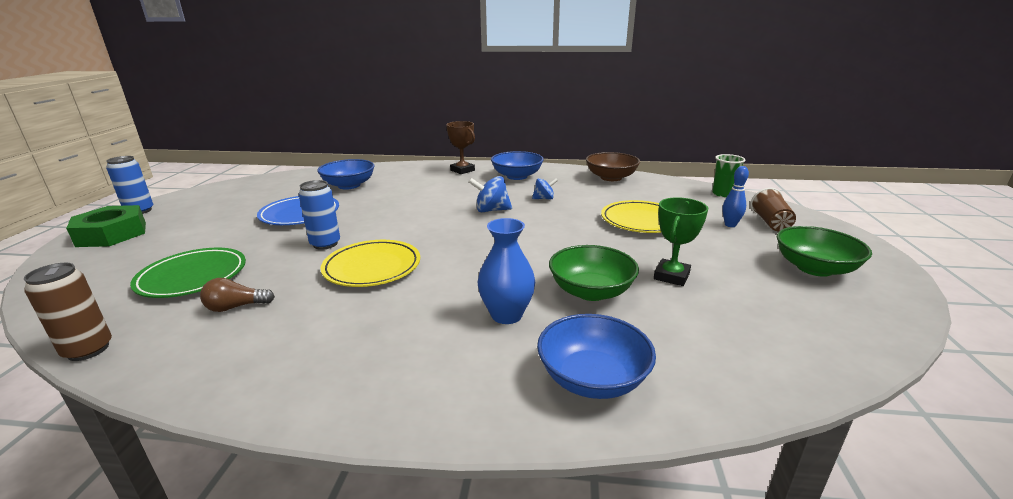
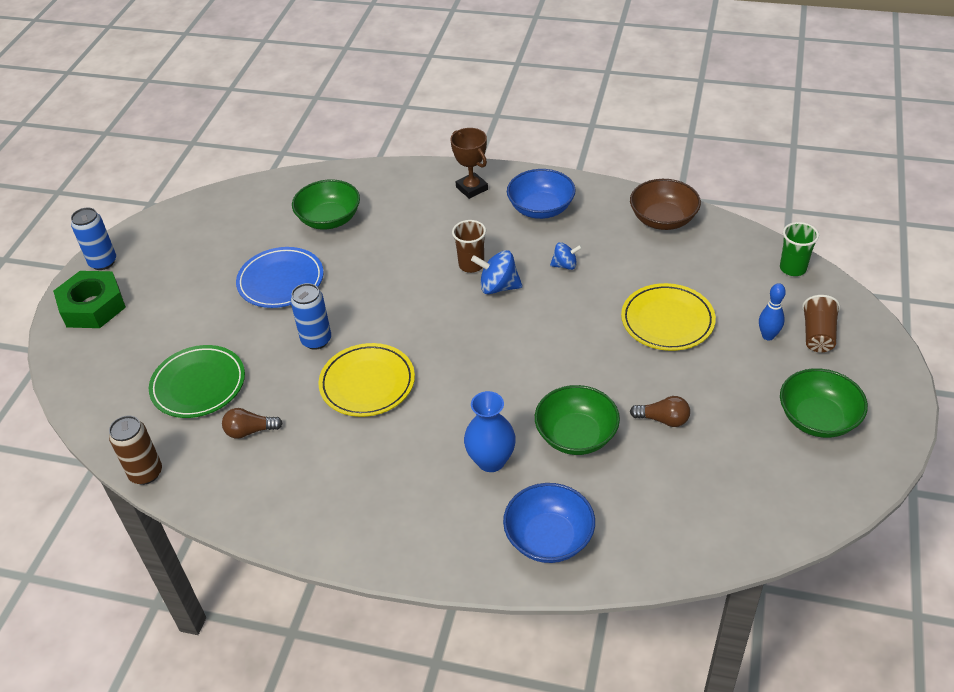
camera: 10 degrees right, 20 degrees up
blue bowl [317,159,375,190] -> green bowl [292,180,360,229]
green trophy [654,197,708,286] -> brown light bulb [630,396,690,427]
none -> brown cup [452,220,486,273]

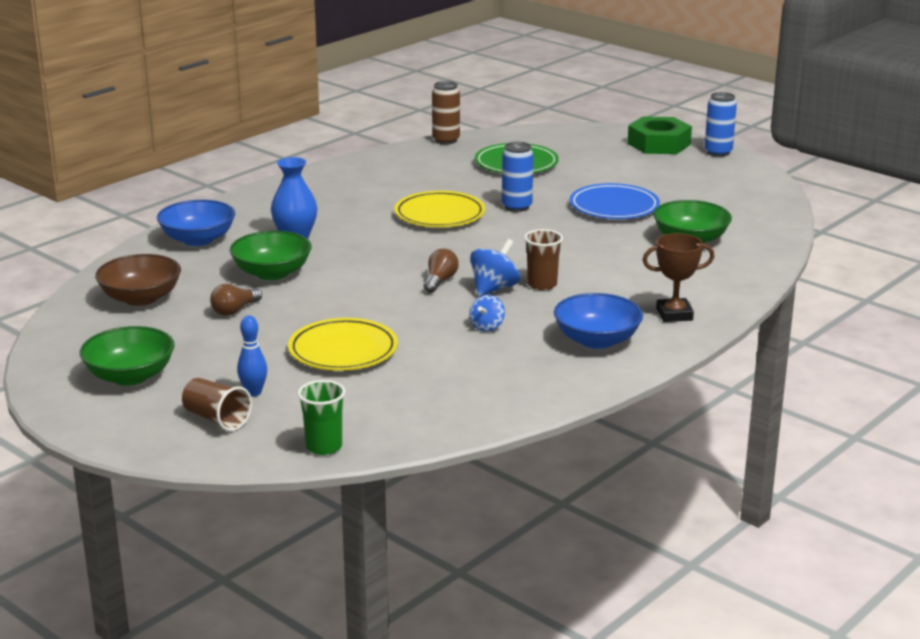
camera: 115 degrees right, 20 degrees down
brown light bulb [222,408,283,439] -> brown light bulb moved to [424,249,459,293]
brown bowl [630,179,701,230] -> brown bowl moved to [95,254,181,306]

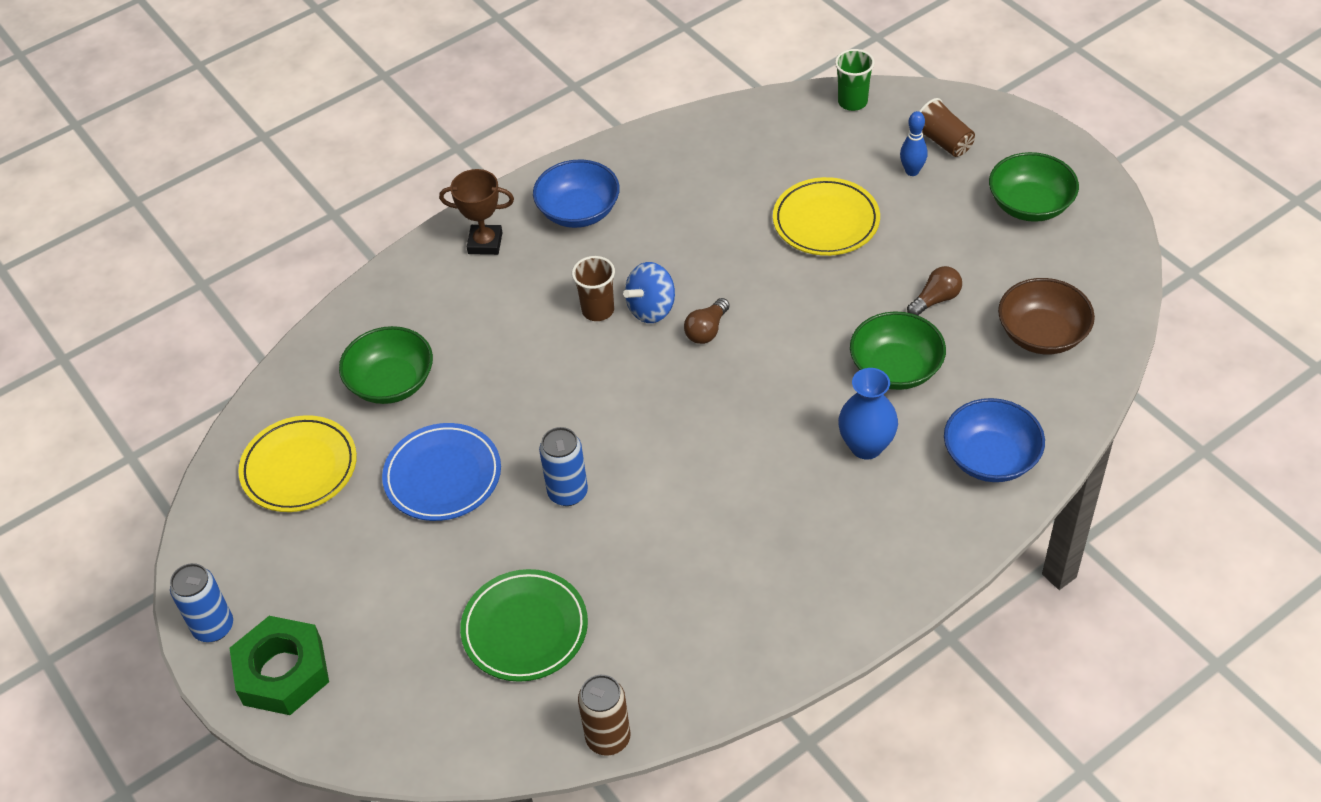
camera: 165 degrees left, 25 degrees up
yellow plate [394,191,485,227] -> yellow plate moved to [238,415,357,512]
blue spinning top [469,295,505,332] -> none

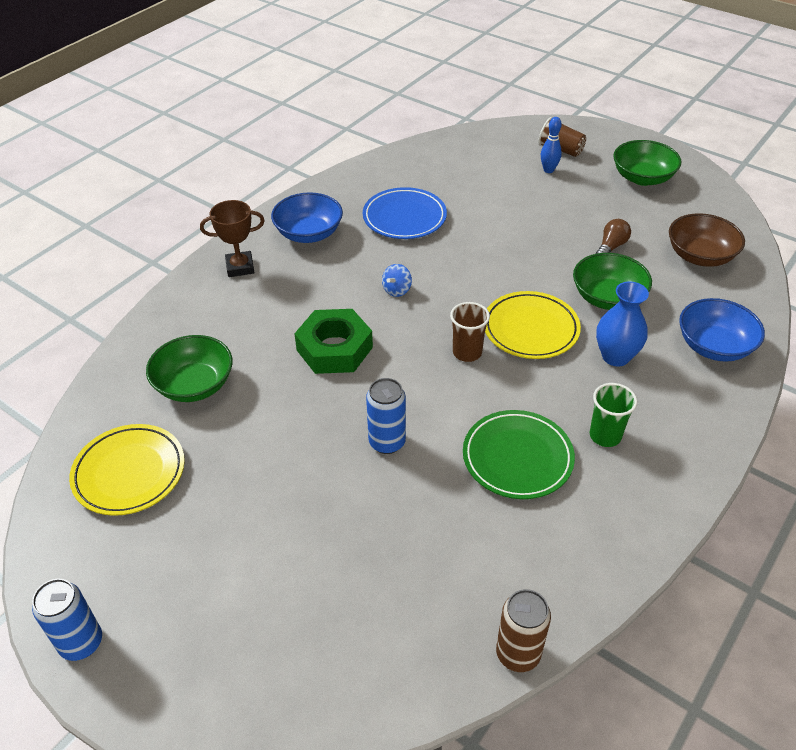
camera: 20 degrees left, 5 degrees down
green nut [230,616,329,715] -> green nut moved to [294,309,373,374]
blue plate [382,423,501,521] -> blue plate moved to [363,187,447,239]
green plate [460,569,588,682] -> green plate moved to [463,410,575,499]
brown cup [572,256,615,321] -> brown cup moved to [450,302,490,362]
blue spinning top [623,262,675,323] -> blue spinning top [382,264,412,297], size x0.64
brown light bulb [684,298,730,344] -> none
yellow plate [773,177,880,256] -> yellow plate moved to [485,291,581,359]
green cup [835,49,875,111] -> green cup moved to [590,383,637,447]

